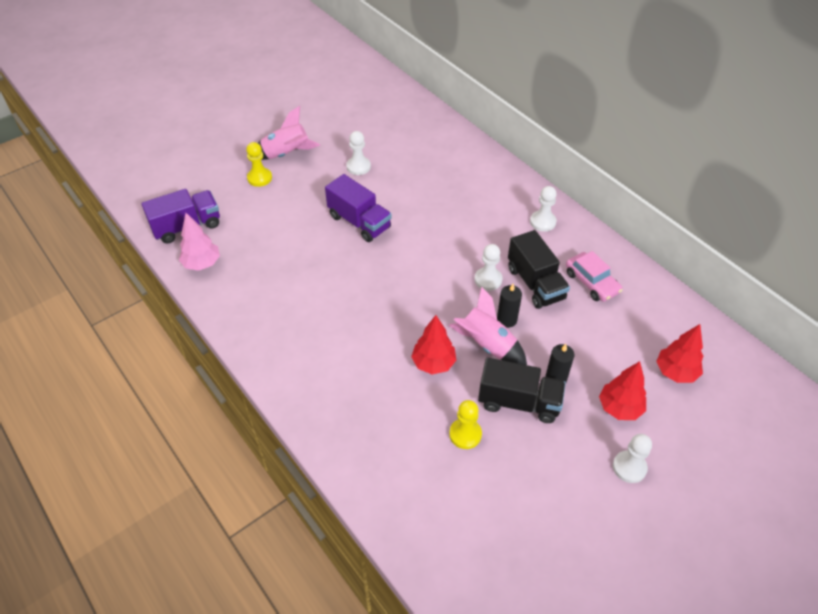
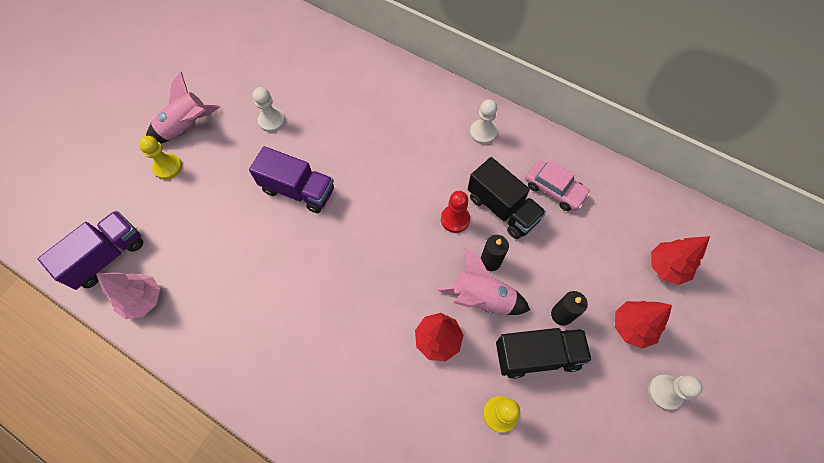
camera: 20 degrees left, 15 degrees up
white pawn [474,244,503,291] -> red pawn [441,191,470,233]

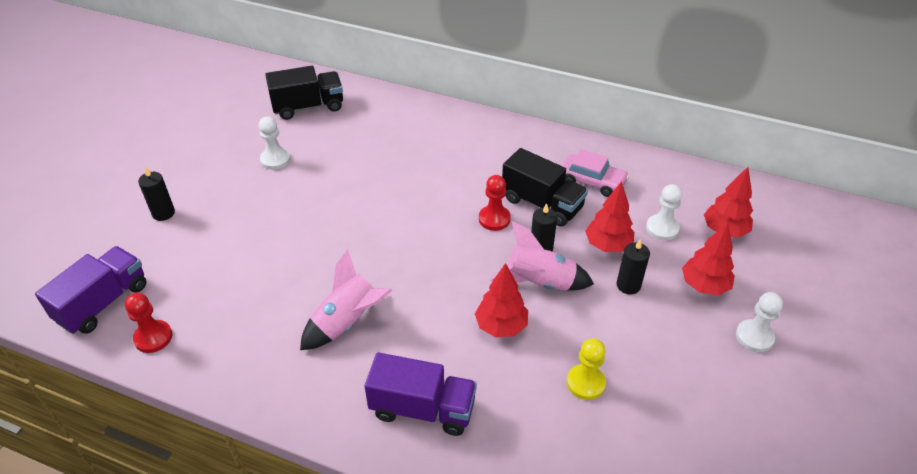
camera: 10 degrees left, 20 degrees down
pink tree [96,272,160,319] -> red pawn [125,293,172,353]
yellow pawn [139,136,182,180] -> black candle [138,167,175,221]
pink rocket [146,72,220,144] -> pink rocket moved to [300,249,392,350]
purple truck [249,146,334,213] -> purple truck moved to [364,353,477,436]
white pawn [470,100,497,144] -> white pawn moved to [646,184,682,240]
black truck [496,328,592,379] -> black truck moved to [265,66,343,120]
none -> red tree [585,181,634,252]

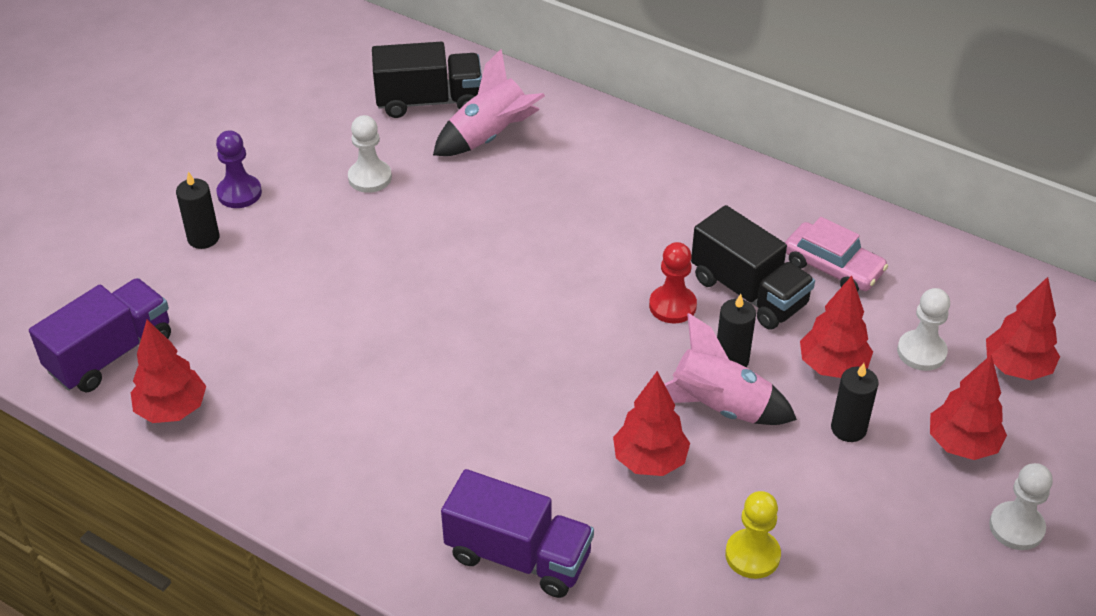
camera: 10 degrees right, 0 degrees up
red pawn [125,293,172,353] -> red tree [131,320,206,423]
pink rocket [300,249,392,350] -> pink rocket moved to [433,49,545,156]
none -> purple pawn [216,130,262,208]

